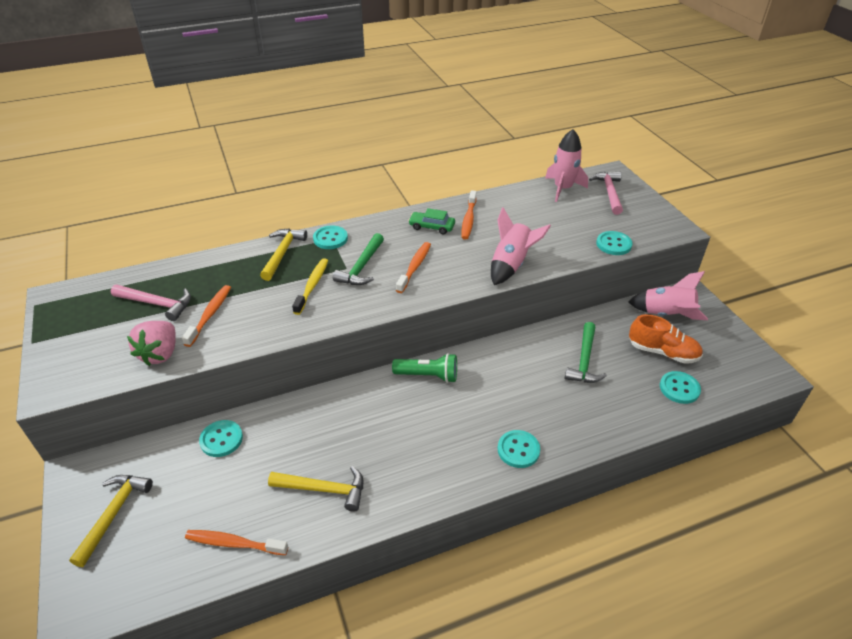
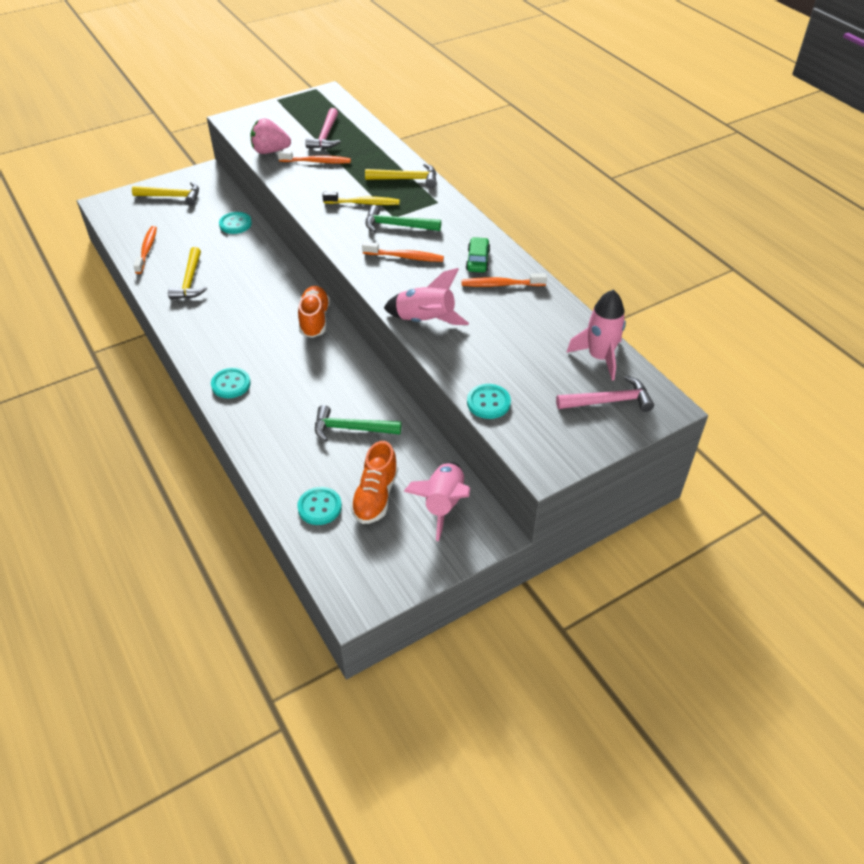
camera: 80 degrees right, 5 degrees up
turquoise button [313,225,348,249] -> none
green flashlight [392,353,457,383] -> orange shoe [298,286,330,338]

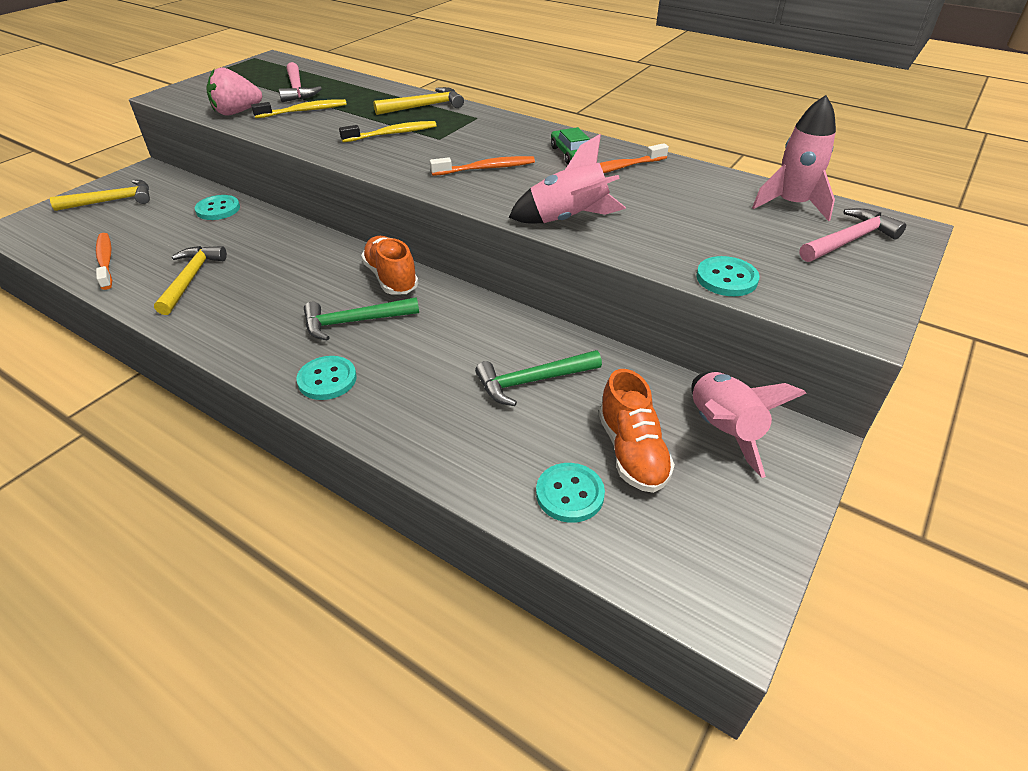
camera: 25 degrees left, 5 degrees down
yellow hammer [168,247,207,299] -> yellow hammer turned 150 degrees counterclockwise [154,246,227,315]
orange toothbrush [278,151,351,164] -> yellow toothbrush [251,99,347,118]
green hammer [366,205,441,233] -> green hammer moved to [304,297,419,341]

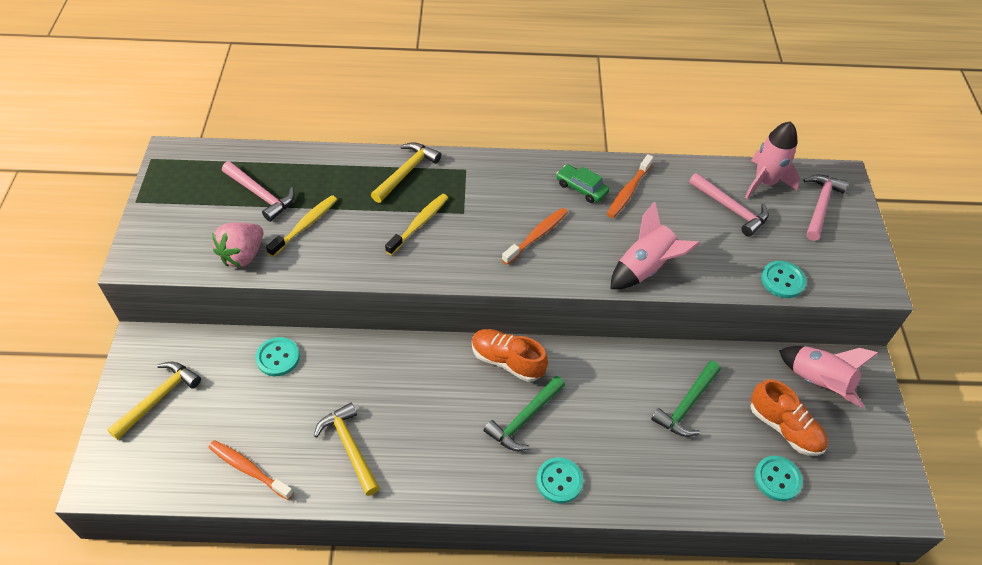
camera: 35 degrees left, 10 degrees up
none -> pink hammer [689,173,769,237]

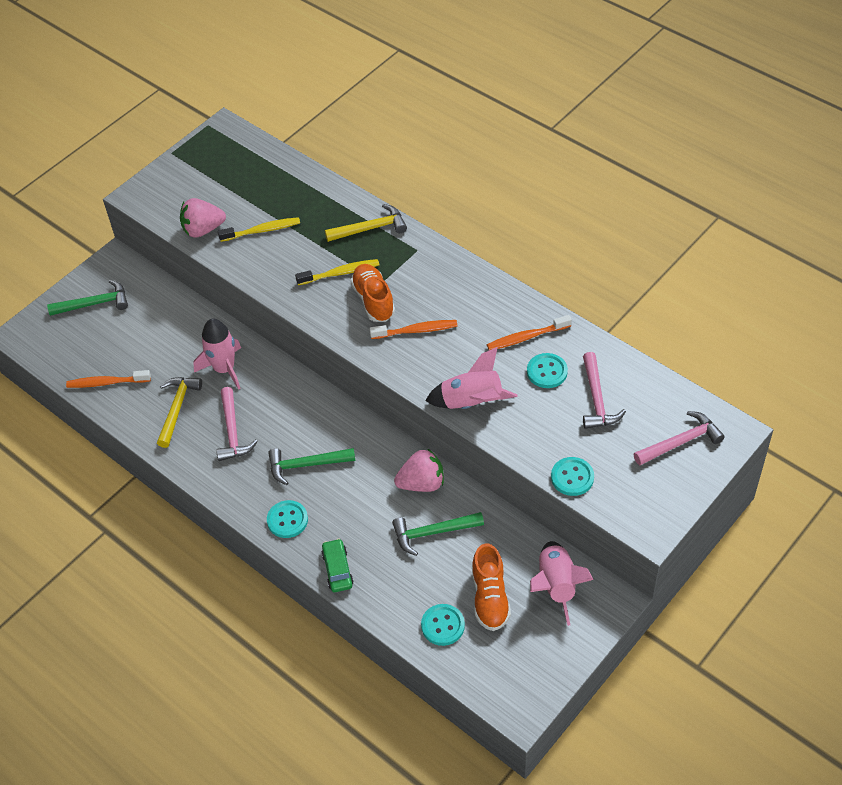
camera: 45 degrees right, 0 degrees up
yellow hammer [107,362,201,440] -> green hammer [47,280,128,316]
orange toothbrush [208,440,294,500] -> orange toothbrush turned 75 degrees counterclockwise [66,370,151,388]
pink hammer [222,161,295,222] -> pink hammer moved to [216,387,258,461]
turquoise button [255,337,300,376] -> turquoise button moved to [527,353,568,388]
orange shoe [472,329,548,382] -> orange shoe moved to [350,264,395,322]
green car [556,164,609,203] -> green car moved to [321,539,353,592]
pink rocket [745,121,800,199] -> pink rocket moved to [193,318,241,390]
none -> pink strawberry [394,449,444,492]

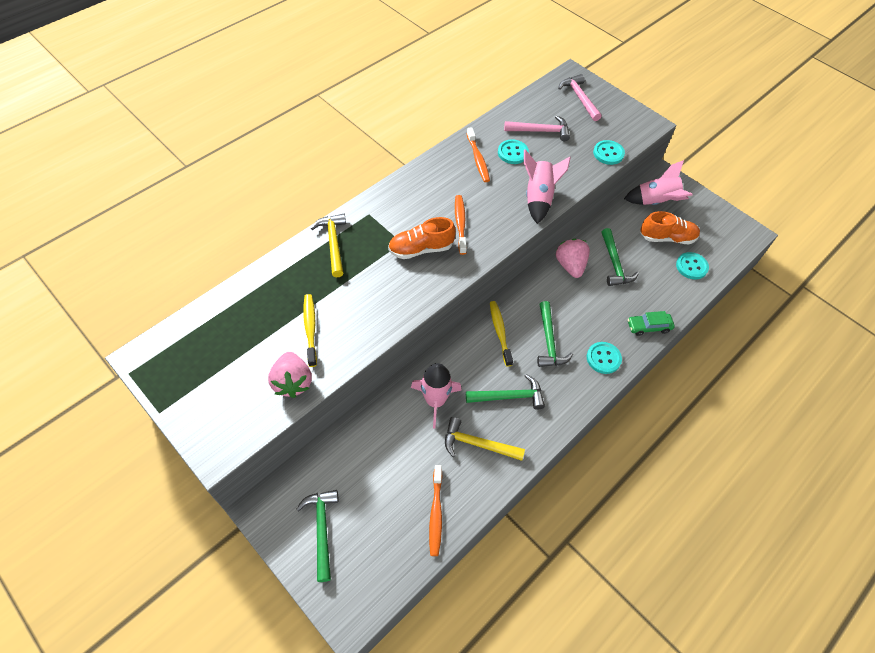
camera: 90 degrees left, 5 degrees up
pink hammer [216,387,258,461] -> green hammer [466,374,545,410]
yellow toothbrush [295,259,379,285] -> yellow toothbrush moved to [490,301,513,367]

